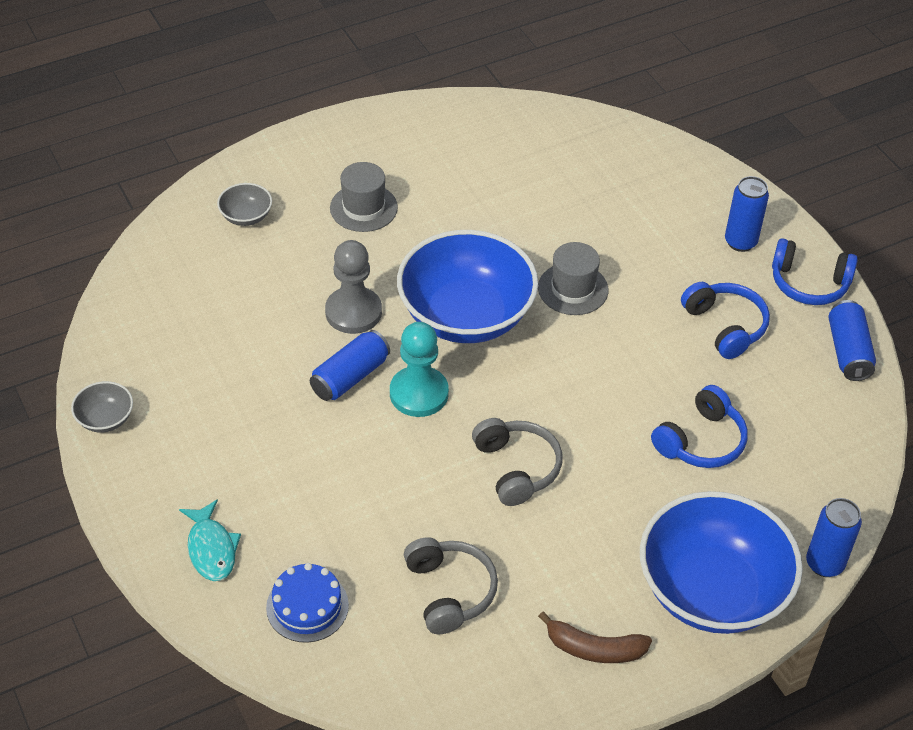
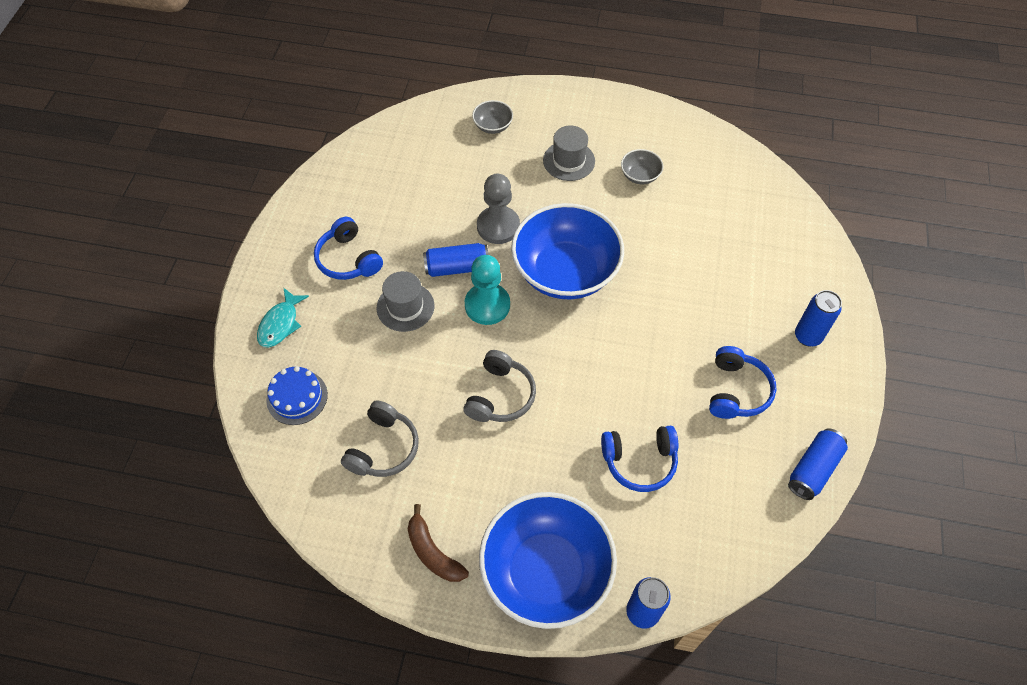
camera: 40 degrees right, 10 degrees up
grey bowl [71,381,133,433] -> grey bowl moved to [621,149,663,184]
grey hat [538,242,609,315] -> grey hat moved to [376,271,434,332]
blue headphones [772,238,858,305] -> blue headphones moved to [314,217,383,280]

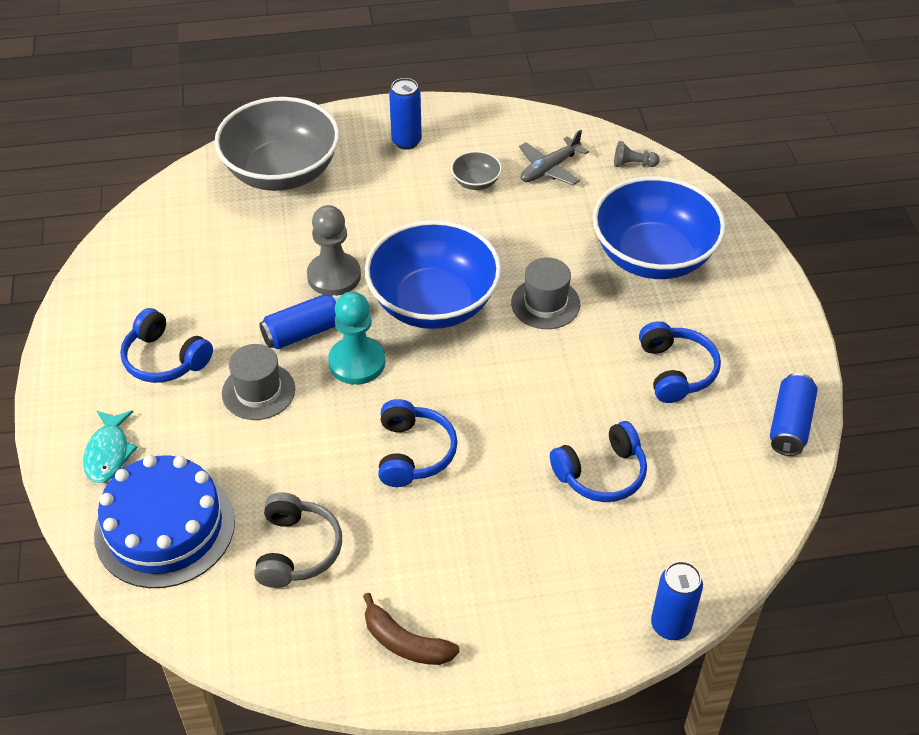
camera: 20 degrees left, 10 degrees down
blue cake [266,366,328,425] -> blue cake [94,455,235,588], size x1.77
grey headphones [463,350,536,422] -> blue headphones [378,399,458,487]
grey bowl [472,100,513,134] -> grey bowl [214,97,340,191], size x2.42
blue bowl [479,492,617,629] -> blue bowl moved to [593,176,726,279]
grey hat [543,126,595,181] -> grey hat moved to [511,258,580,329]
blue can [795,290,842,346] -> blue can moved to [389,78,422,150]
none -> grey plane [519,130,589,185]
none -> grey pawn [614,141,660,167]

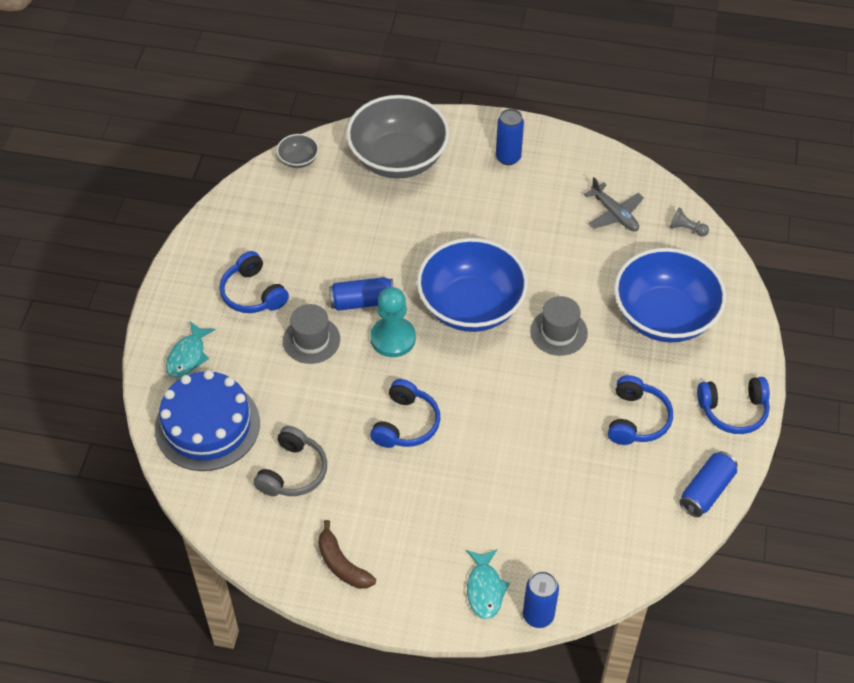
camera: 20 degrees right, 5 degrees up
grey pawn [307,205,361,296] -> none
grey bowl [451,151,502,190] -> grey bowl moved to [277,134,319,168]
grey plane [519,130,589,185] -> grey plane turned 105 degrees counterclockwise [584,177,644,232]
blue headphones [550,421,647,502] -> blue headphones moved to [697,377,770,434]
none -> turquoise fish [466,549,510,619]

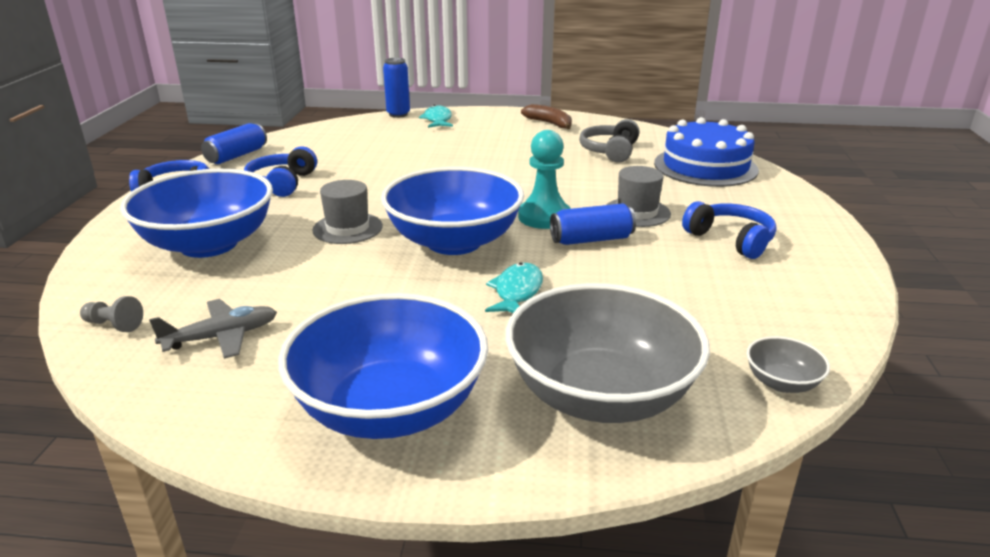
camera: 175 degrees right, 25 degrees down
turquoise fish [166,321,216,378] -> turquoise fish moved to [485,263,543,313]
blue headphones [370,379,440,448] -> none
blue can [496,109,524,165] -> blue bowl [278,293,488,439]
grey plane [584,177,644,232] -> grey plane turned 105 degrees clockwise [149,299,277,359]

